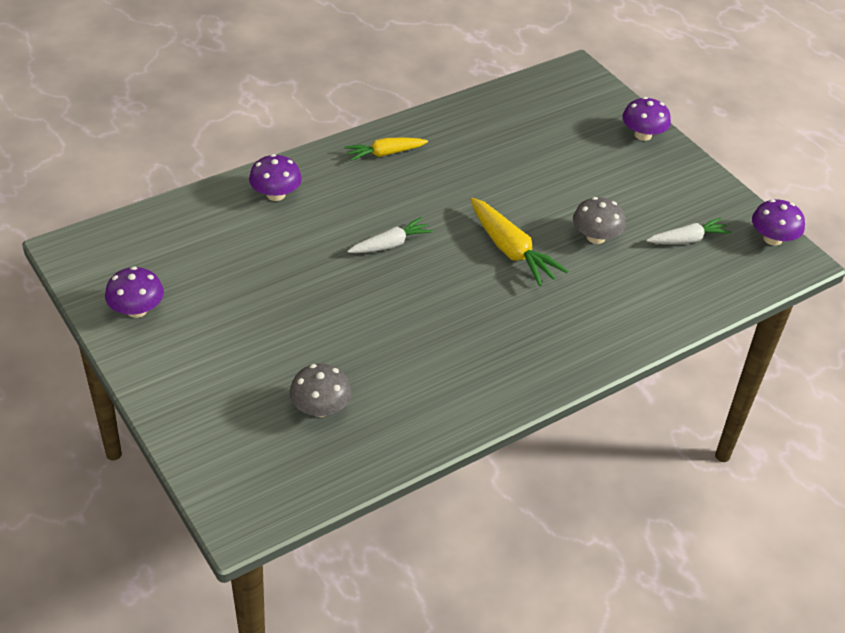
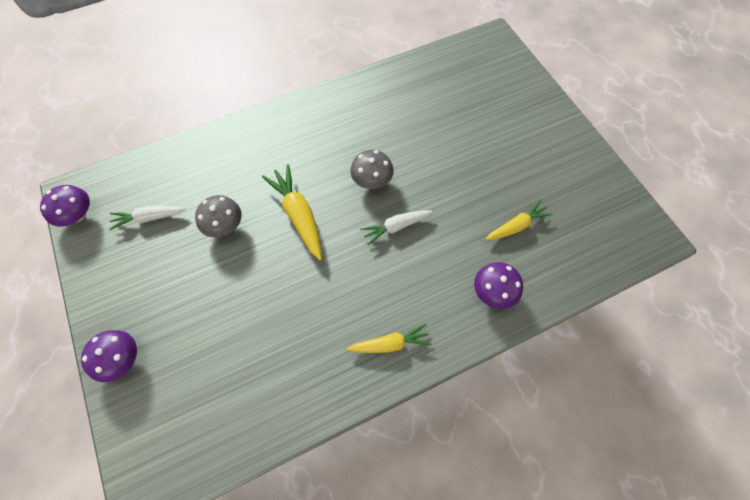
camera: 170 degrees left, 20 degrees up
purple mushroom [105,266,164,318] -> none
grey mushroom [290,363,351,417] -> grey mushroom moved to [350,150,393,189]
none -> yellow carrot [486,200,553,240]

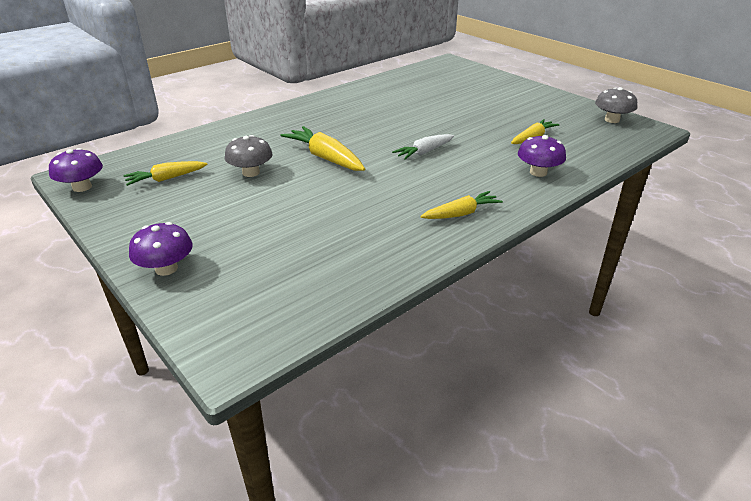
camera: 15 degrees left, 30 degrees down
white carrot [109,206,186,230] -> yellow carrot [124,161,208,186]
grey mushroom [350,150,393,189] -> grey mushroom moved to [595,87,637,123]

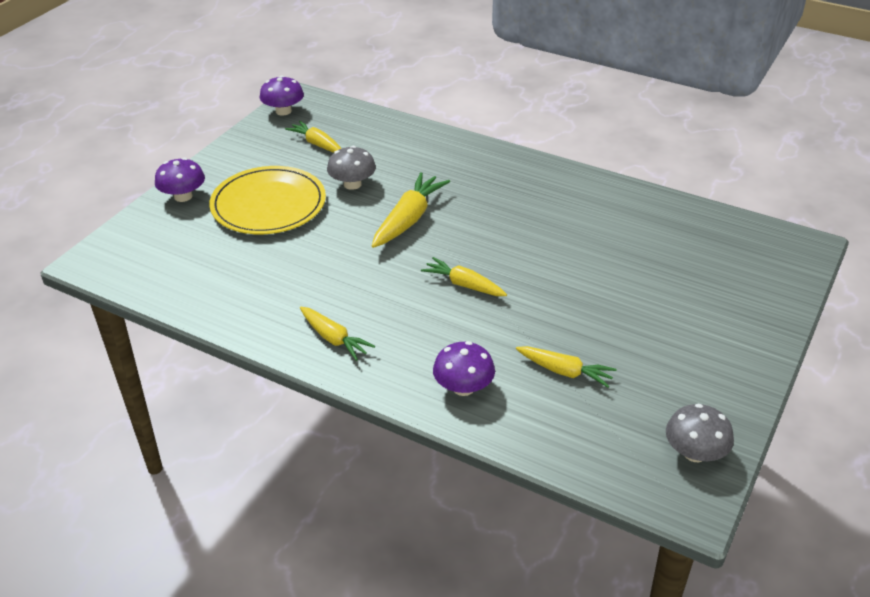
camera: 70 degrees right, 5 degrees up
white carrot [392,134,454,160] -> yellow carrot [421,257,507,296]
none -> yellow plate [209,166,326,234]

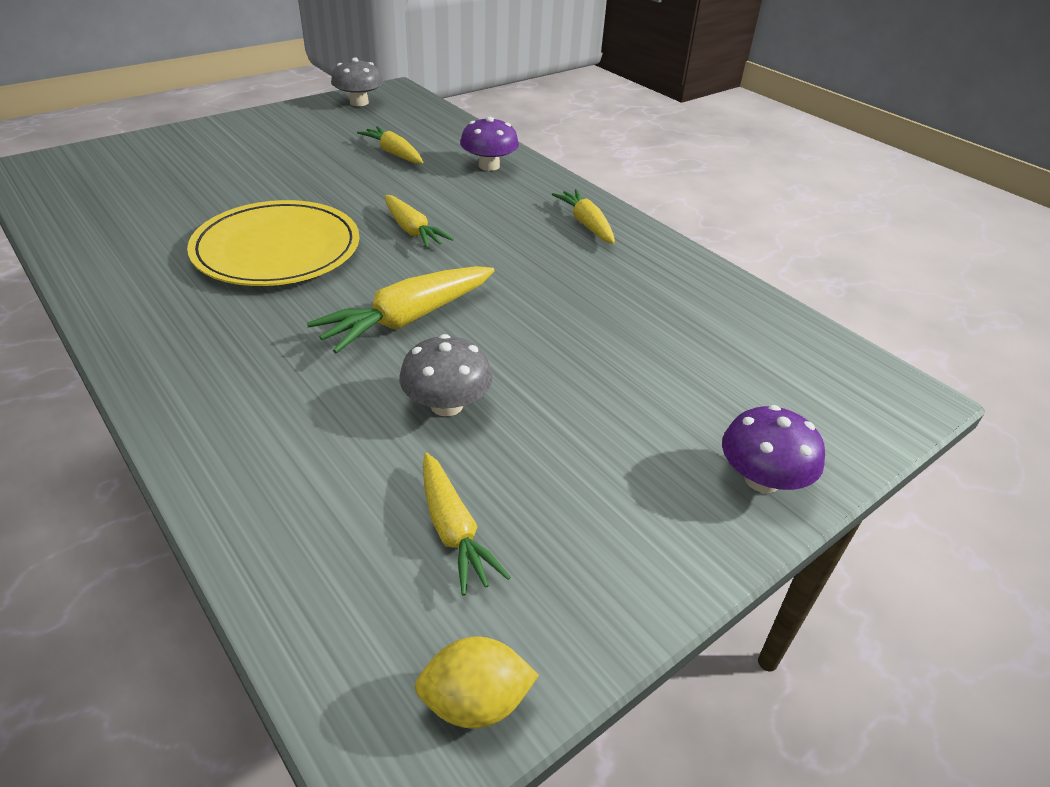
camera: 160 degrees left, 0 degrees up
yellow plate [209,166,326,234] -> yellow plate moved to [187,200,359,286]
purple mushroom [260,76,304,116] -> yellow lemon [415,637,539,729]

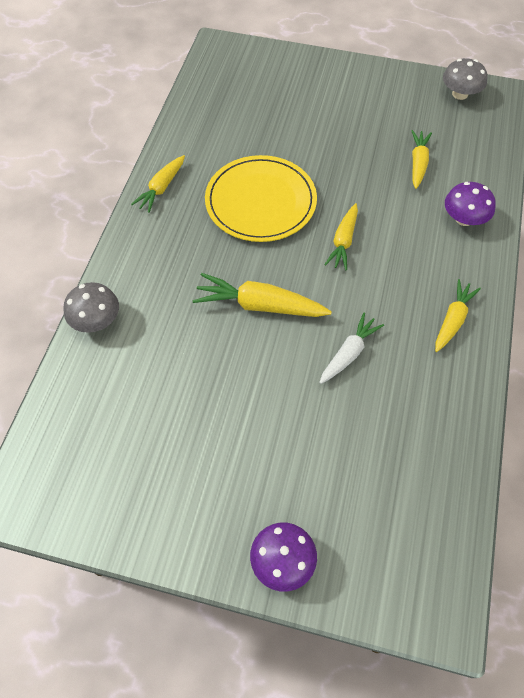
camera: 55 degrees right, 20 degrees up
grey mushroom [399,334,493,416] -> grey mushroom moved to [64,282,119,333]
yellow lemon [415,637,539,729] -> none
yellow carrot [423,453,511,596] -> yellow carrot moved to [131,155,185,213]
none -> white carrot [319,312,384,384]

